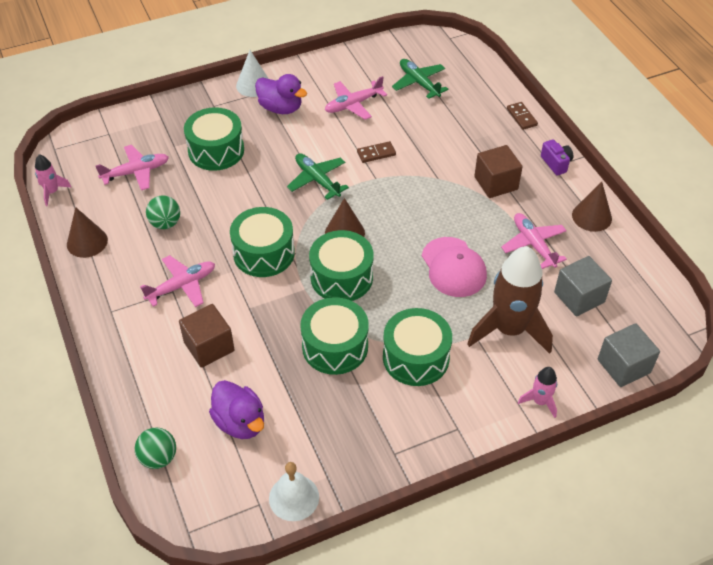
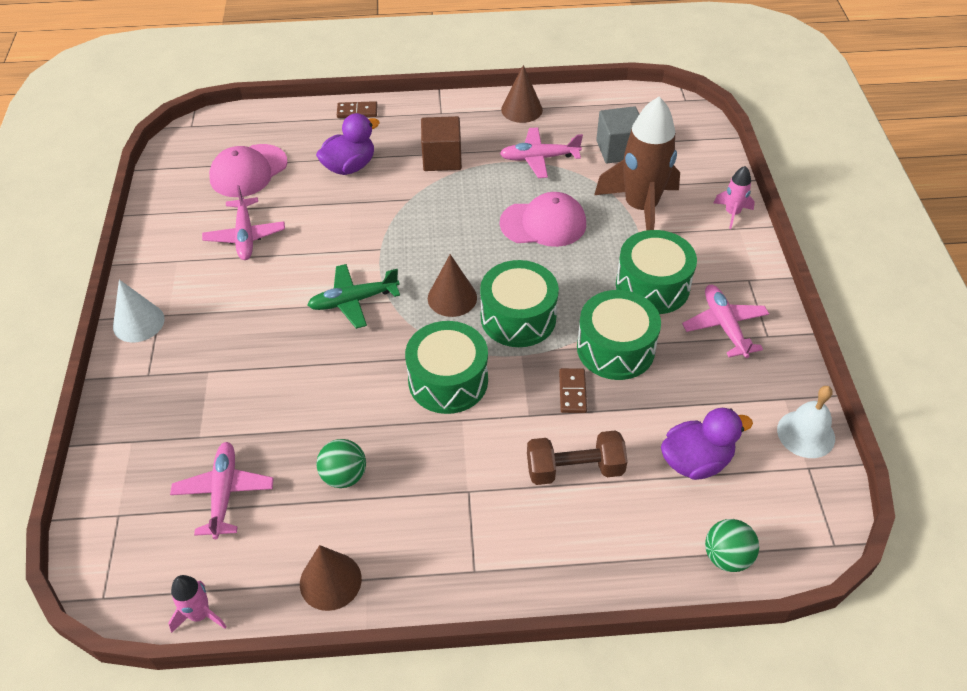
camera: 70 degrees left, 0 degrees up
pink plane [140,255,215,307] -> pink plane moved to [682,285,769,358]
brown cube [179,304,235,368] -> brown dumbbell [527,430,628,485]
green drum [184,107,244,171] -> none
purple duck [255,74,307,114] -> purple duck moved to [316,113,380,175]
brown domino [357,141,396,163] -> brown domino moved to [559,368,587,413]
green plane [392,59,448,99] -> pink cap [209,144,287,197]
purple camera [541,139,574,175] -> none
grey cube [598,323,660,387] -> none

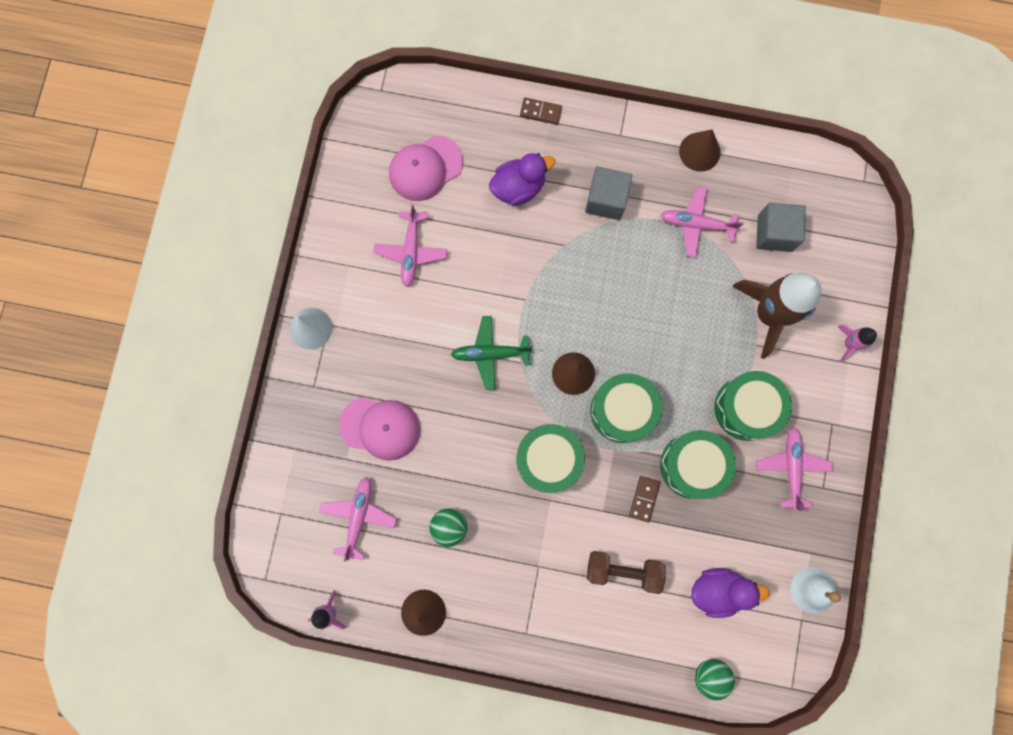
camera: 15 degrees right, 30 degrees up
brown cube [421,116,462,171] -> grey cube [585,167,632,220]
pink cap [500,192,586,247] -> pink cap moved to [339,397,420,461]

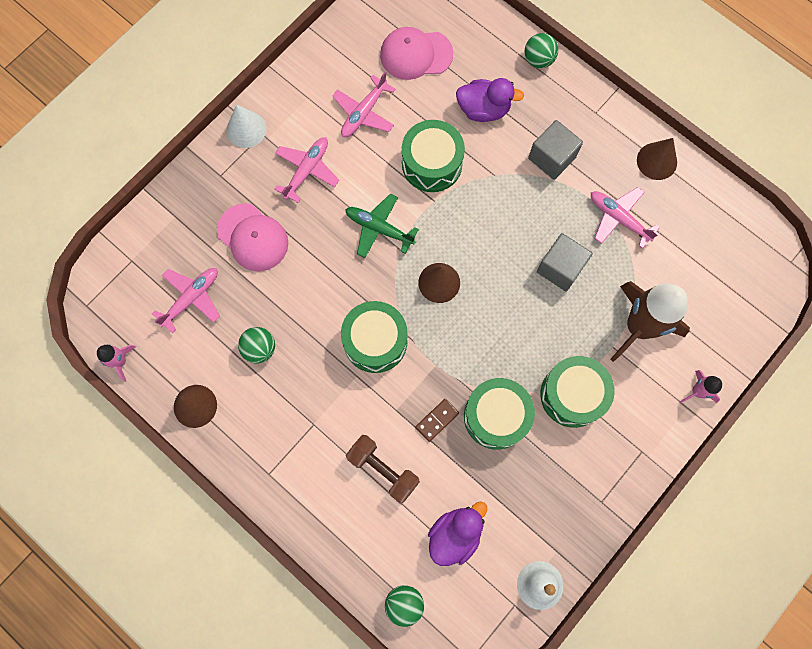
camera: 30 degrees right, 5 degrees down
brown domino [520,97,562,125] -> green ball [525,33,558,68]
green drum [591,373,662,443] -> green drum moved to [402,120,465,192]
purple duck [691,568,770,618] -> purple duck turned 75 degrees counterclockwise [428,501,487,566]
grey cube [756,203,806,252] -> grey cube moved to [537,233,593,292]
pink plane [756,427,833,511] -> pink plane moved to [274,137,339,203]

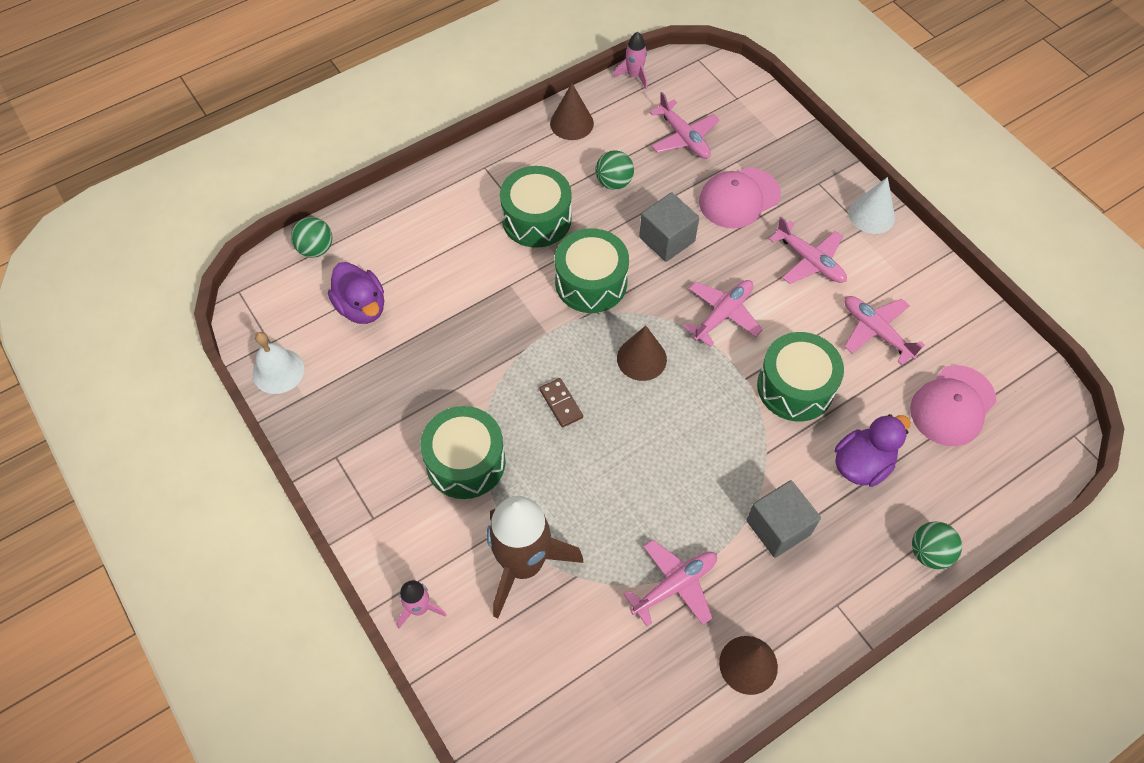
camera: 105 degrees right, 15 degrees down
green plane [345,194,419,258] -> pink plane [683,280,763,347]
brown dumbbell [346,435,420,503] -> none
pink cap [380,27,453,80] -> pink cap turned 150 degrees counterclockwise [910,365,997,446]
brown domino [416,399,459,442] -> brown domino moved to [539,378,583,428]
purple duck [456,78,524,122] -> purple duck turned 150 degrees counterclockwise [835,414,911,487]
green drum [464,378,535,449] -> green drum moved to [500,166,572,248]
grey cube [537,233,593,292] -> grey cube moved to [639,192,699,262]

